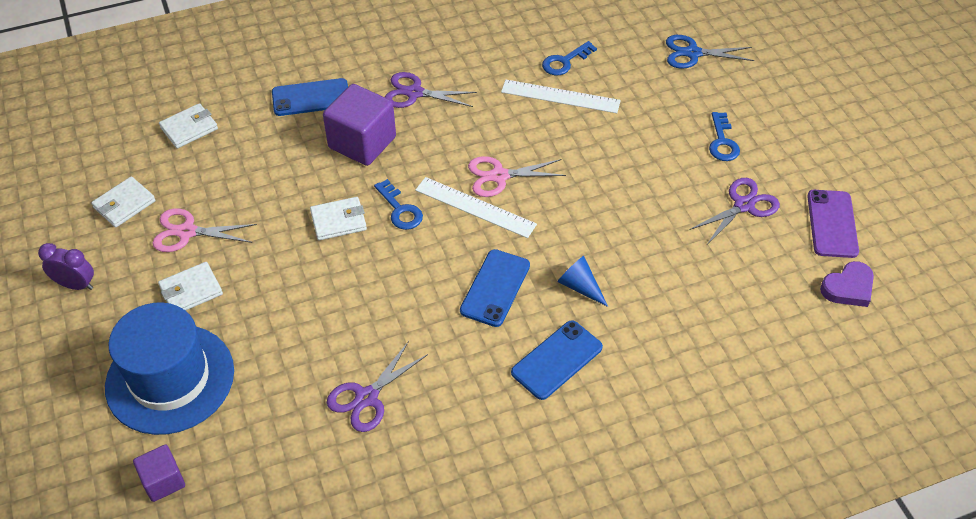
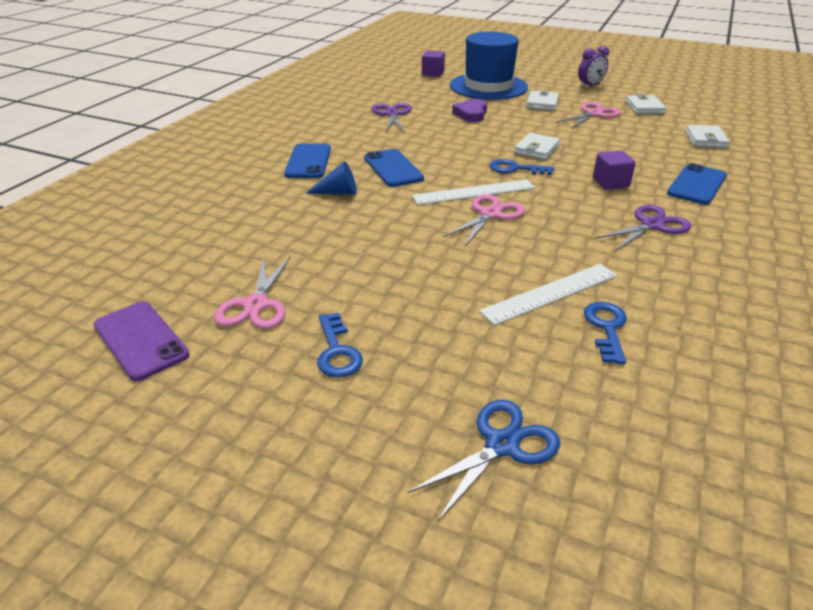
camera: 135 degrees right, 15 degrees down
purple cube [323,84,396,166] -> purple cube [593,150,636,190], size x0.56
purple scissors [689,178,780,245] -> pink scissors [214,256,291,329]
blue key [709,112,740,161] -> blue key turned 150 degrees counterclockwise [317,313,363,378]
purple heart [820,261,874,307] -> purple heart moved to [452,99,487,122]

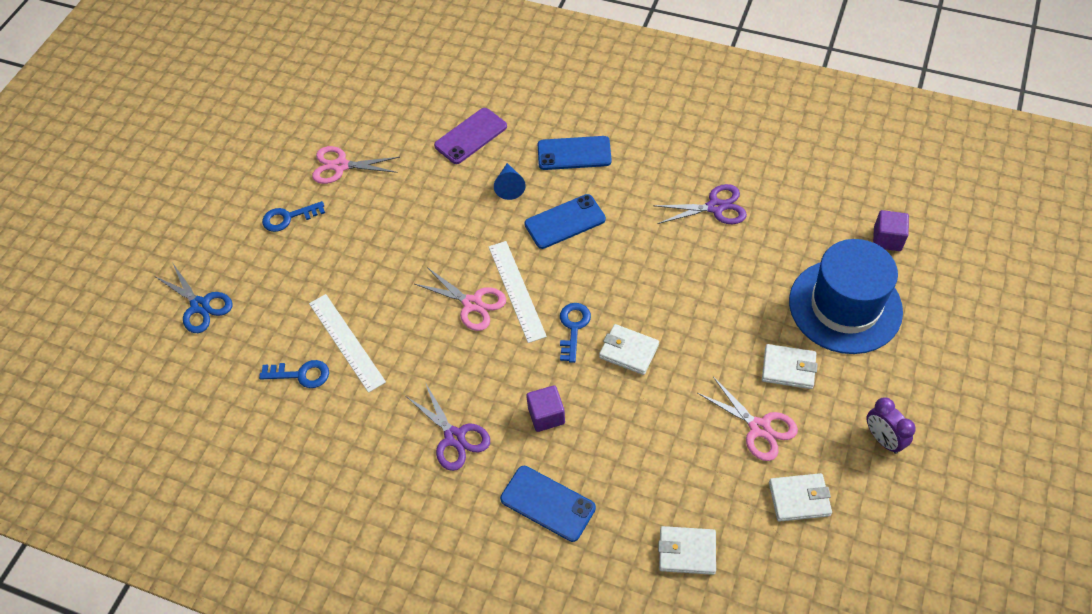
camera: 90 degrees right, 20 degrees up
purple phone [94,301,190,381] -> purple phone moved to [434,108,507,164]
purple heart [452,99,487,122] -> none

